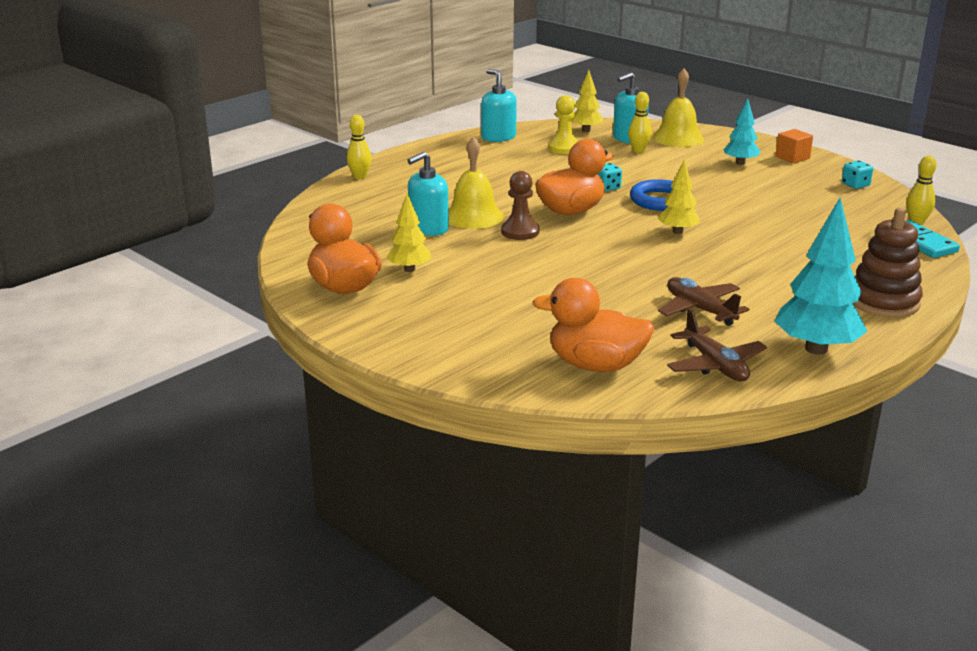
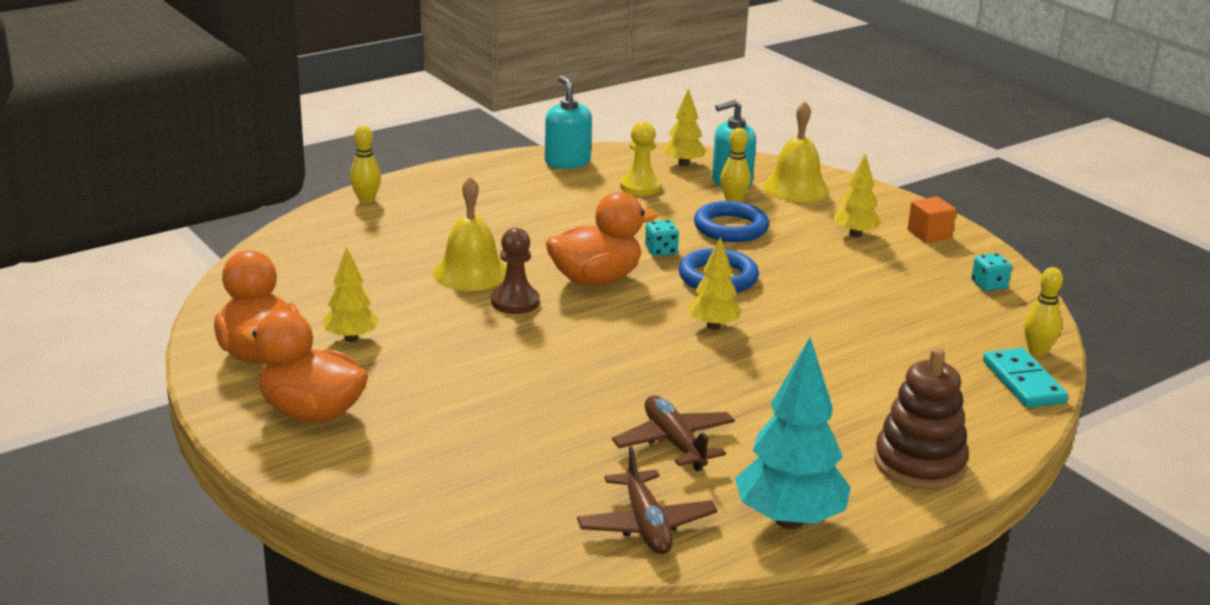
camera: 10 degrees right, 0 degrees up
turquoise soap dispenser [407,151,449,236] -> none
orange duck [532,278,654,372] -> orange duck moved to [241,310,368,423]
turquoise tree [723,98,760,165] -> yellow tree [834,153,882,237]
none -> blue ring [694,201,769,242]

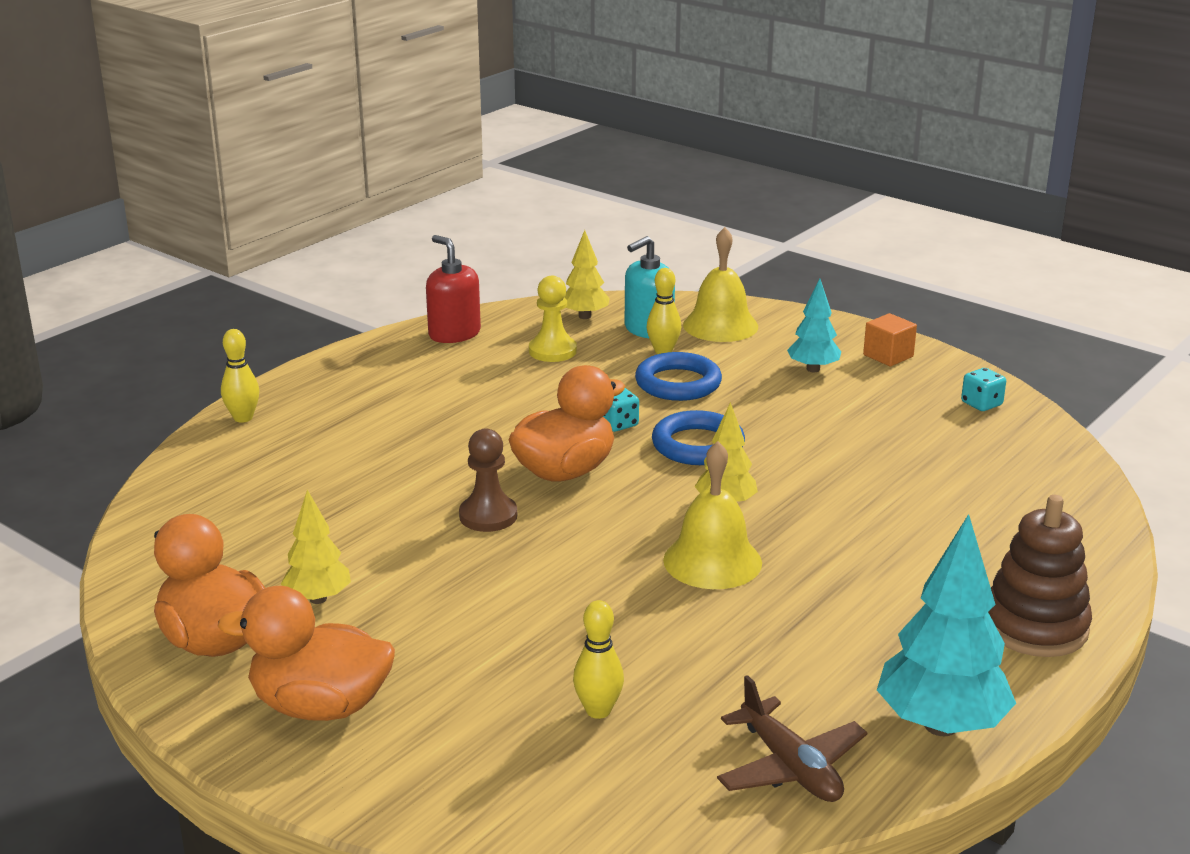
camera: 15 degrees left, 0 degrees up
yellow bell [433,176,507,291] -> yellow bell moved to [663,441,762,589]
turquoise soap dispenser [545,76,592,169] -> red soap dispenser [426,235,481,343]
brown plane [612,395,735,471] -> none
yellow tree [834,153,882,237] -> turquoise tree [787,279,841,372]
turquoise domino [983,348,1068,408] -> none
yellow bowling pin [1024,267,1063,356] -> yellow bowling pin moved to [573,600,624,719]

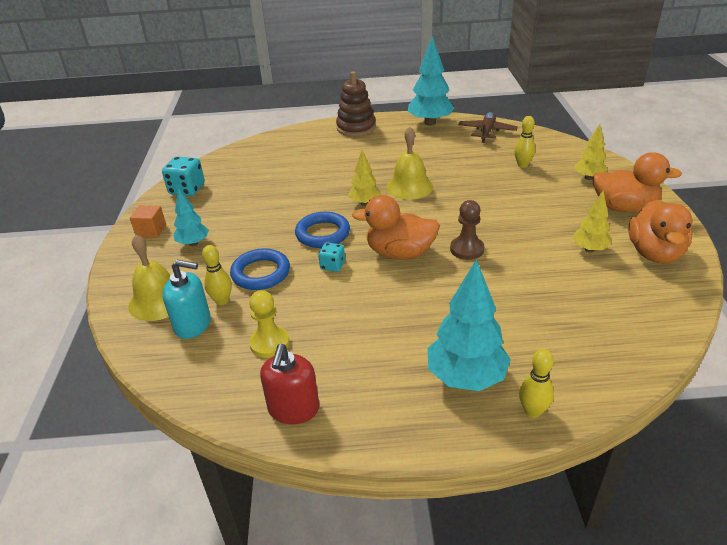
camera: 130 degrees left, 10 degrees up
orange duck [218,586,395,721] -> orange duck turned 45 degrees counterclockwise [592,152,682,212]
yellow tree [564,230,610,319] -> yellow tree moved to [575,124,608,180]
turquoise dice [961,368,1006,411] -> turquoise dice [162,157,205,196], size x1.69
none -> turquoise tree [428,259,511,391]

